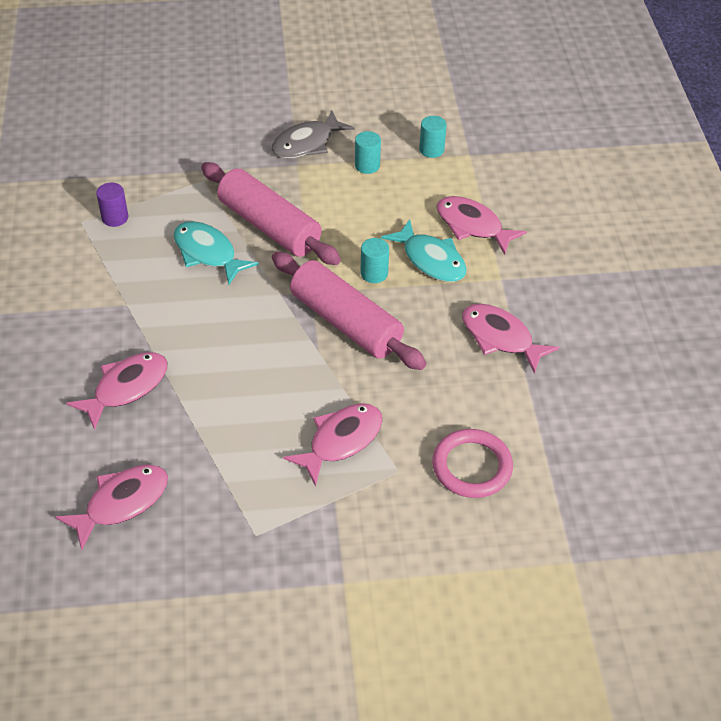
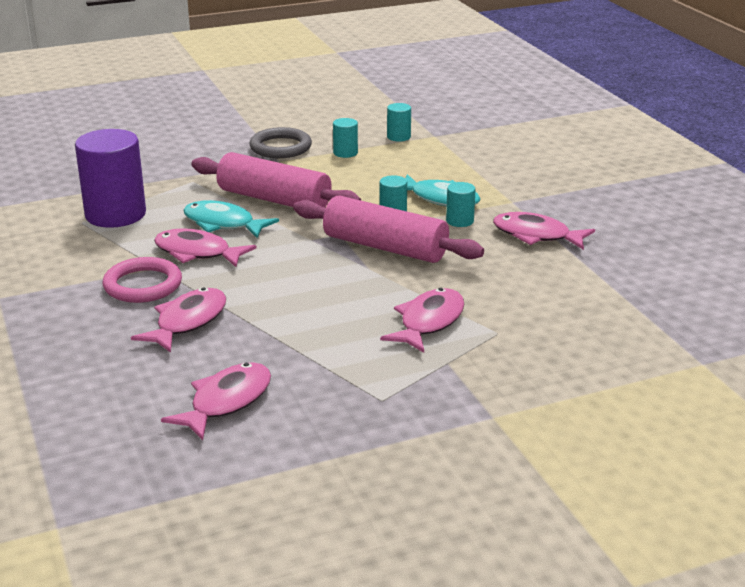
camera: 15 degrees left, 20 degrees down
purple cylinder [96,183,128,227] -> purple cylinder [75,129,146,228], size x2.19
grey fish [271,110,355,158] -> grey ring [250,127,312,158]
pink ring [432,429,513,498] -> pink ring moved to [103,257,182,303]
pink fish [437,196,527,255] -> pink fish moved to [154,228,257,267]
none -> turquoise cylinder [446,182,476,227]

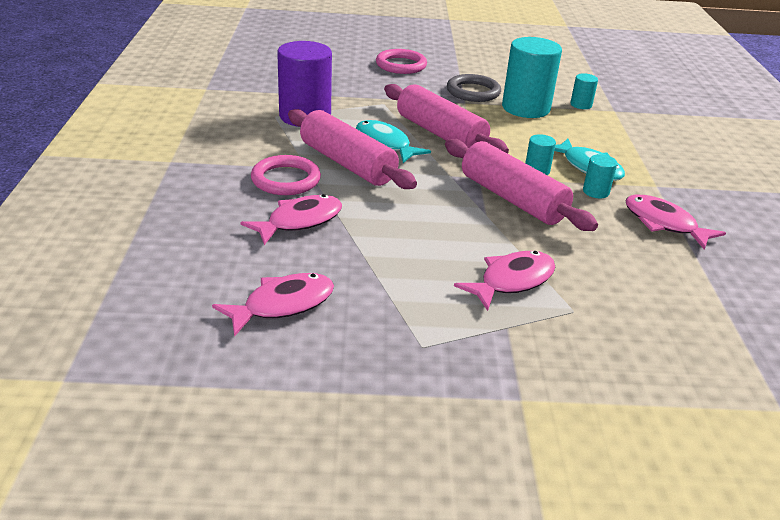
camera: 20 degrees right, 5 degrees up
pink fish [154,228,257,267] -> pink rolling pin [288,109,417,189]
turquoise cylinder [333,118,358,158] -> turquoise cylinder [502,37,562,118], size x2.19
none -> pink ring [376,49,427,74]

